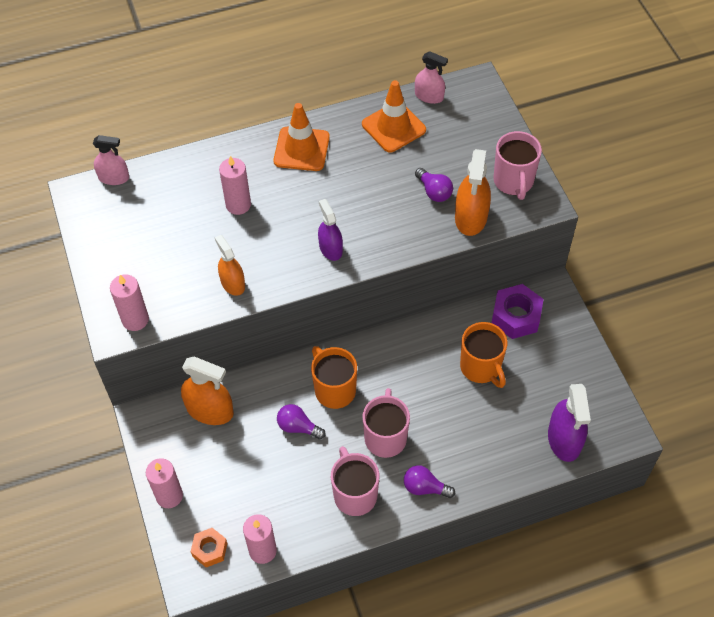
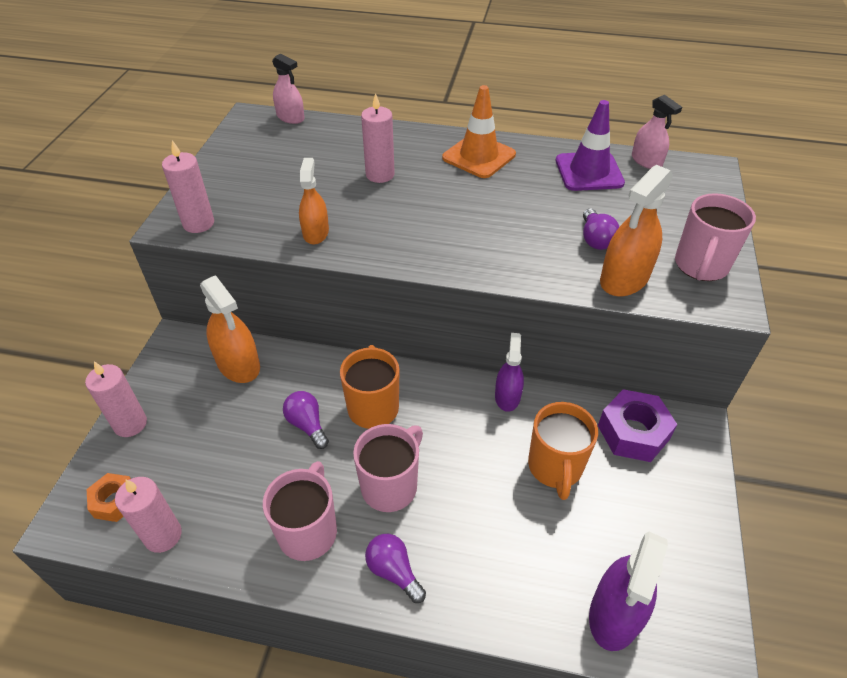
camera: 30 degrees right, 10 degrees down
purple spray bottle [318,199,343,261] -> purple spray bottle moved to [495,333,524,412]
orange traffic cone [362,80,426,153] -> purple traffic cone [556,100,625,191]

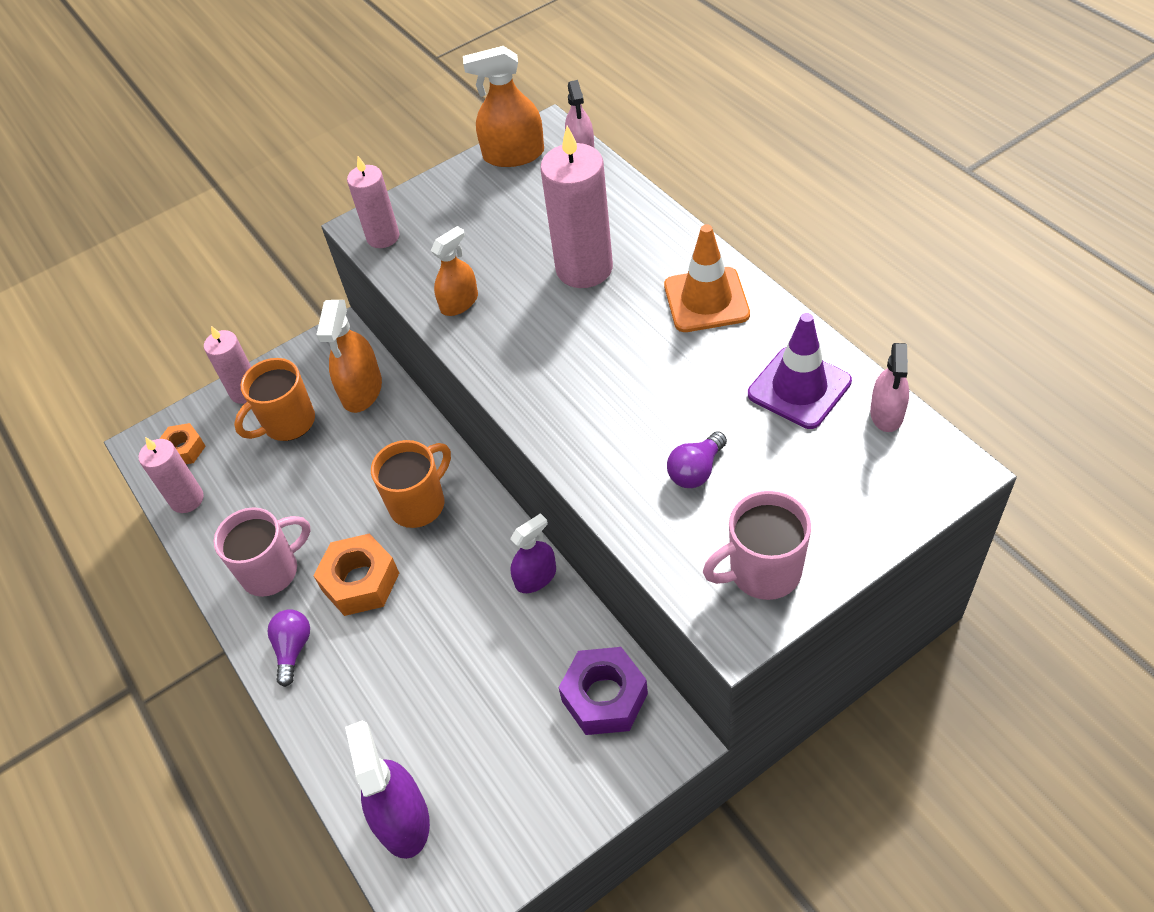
camera: 50 degrees right, 5 degrees up
purple light bulb [283,391,329,449] -> none
pink mug [353,424,423,512] -> orange nut [313,534,399,616]
pink candle [361,93,395,183] -> pink candle [540,126,613,288], size x1.63
orange mug [528,402,598,500] -> orange mug moved to [234,358,315,441]
purple spray bottle [589,532,668,651] -> purple spray bottle turned 90 degrees clockwise [345,720,430,859]
orange spray bottle [600,165,673,297] -> orange spray bottle moved to [463,46,544,167]

